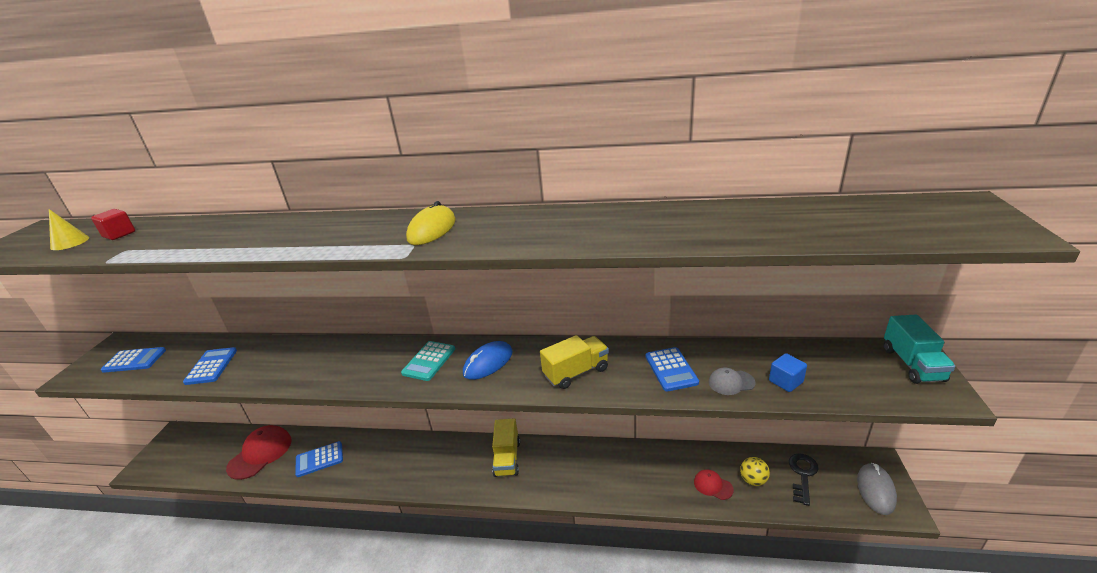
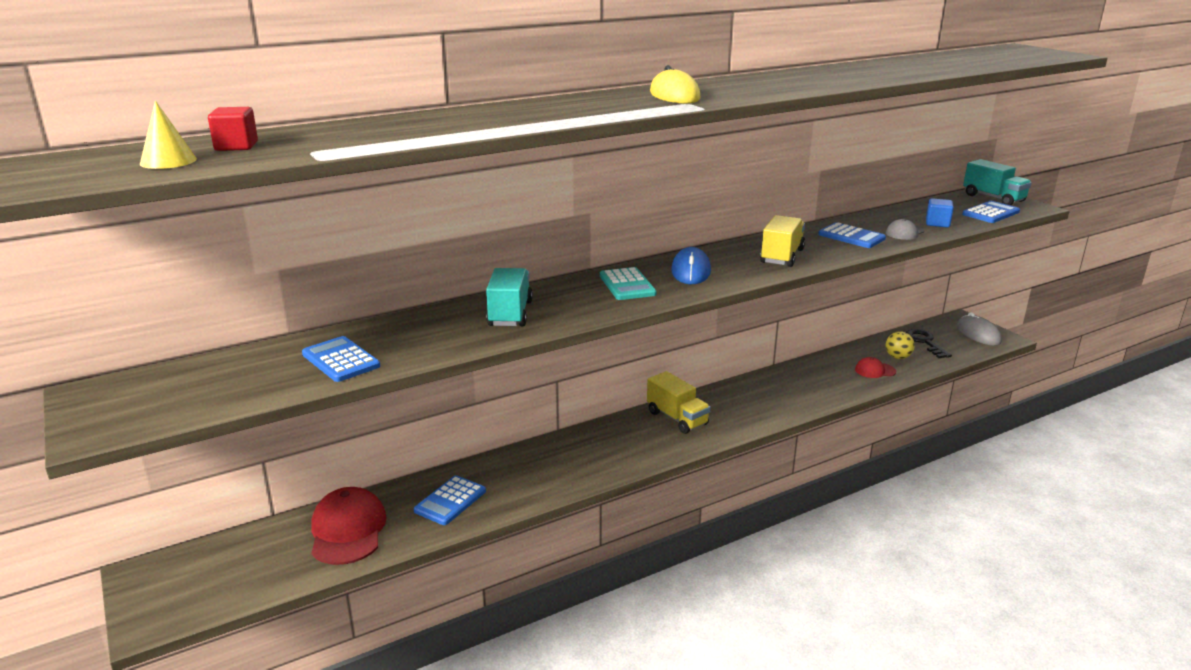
camera: 40 degrees left, 5 degrees down
blue calculator [101,347,166,373] -> blue calculator moved to [962,201,1020,223]
none -> turquoise truck [486,268,533,326]

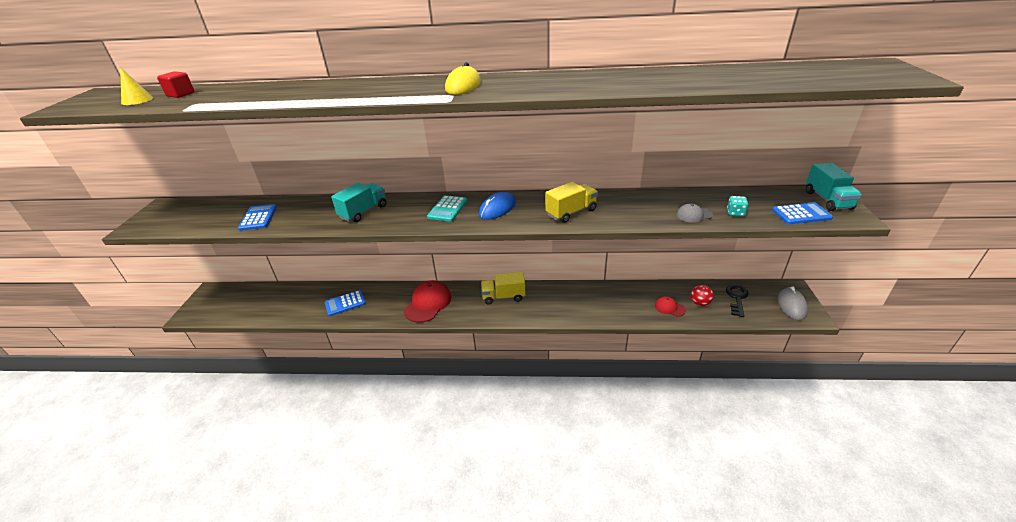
camera: 35 degrees right, 10 degrees up
red cap [311,487,387,565] -> red cap moved to [404,280,451,323]
yellow truck [647,371,711,434] -> yellow truck turned 90 degrees clockwise [481,272,526,304]
blue calculator [818,222,886,248] -> none
yellow ball [886,331,915,359] -> red ball [691,285,714,306]
blue cube [926,198,954,227] -> turquoise dice [727,196,748,217]

